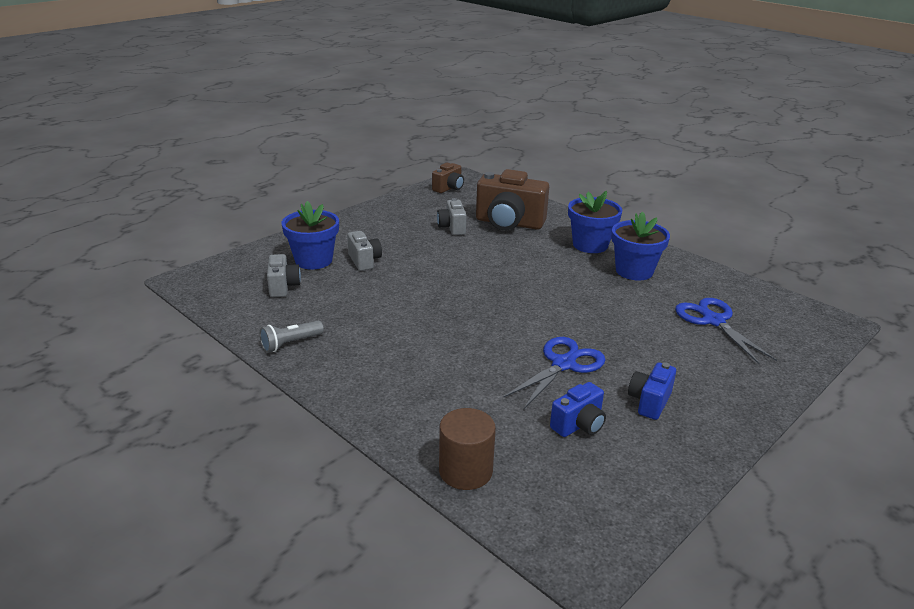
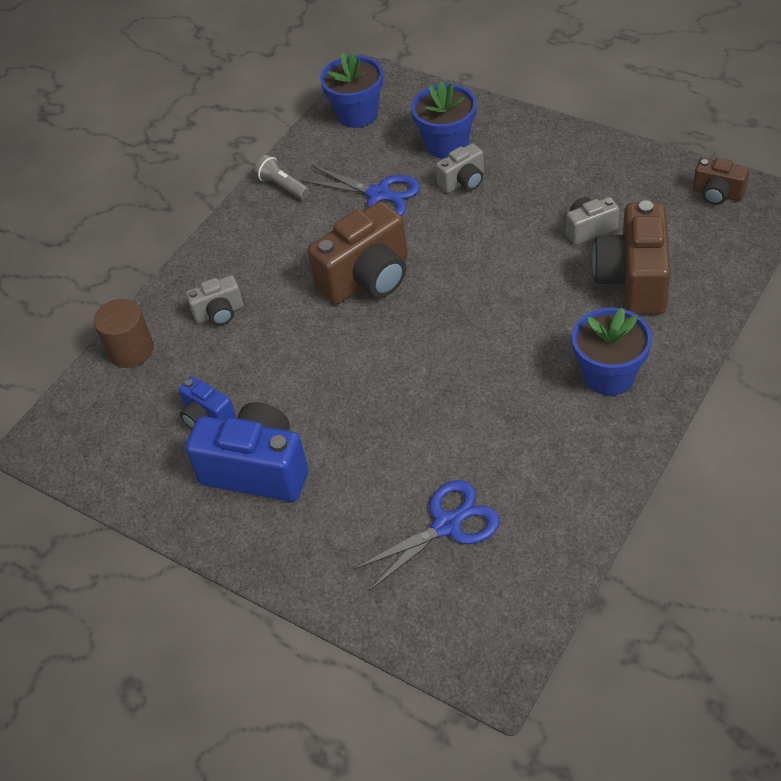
camera: 85 degrees right, 20 degrees up
grey camera [267,254,301,297] -> grey camera moved to [186,275,244,325]
blue scissors [504,337,606,409] -> blue scissors moved to [301,165,420,216]
blue flower pot [611,211,670,281] -> blue flower pot moved to [320,53,383,128]
blue camera [628,362,676,420] -> blue camera [185,402,309,502], size x1.89
none -> brown camera [308,201,408,304]

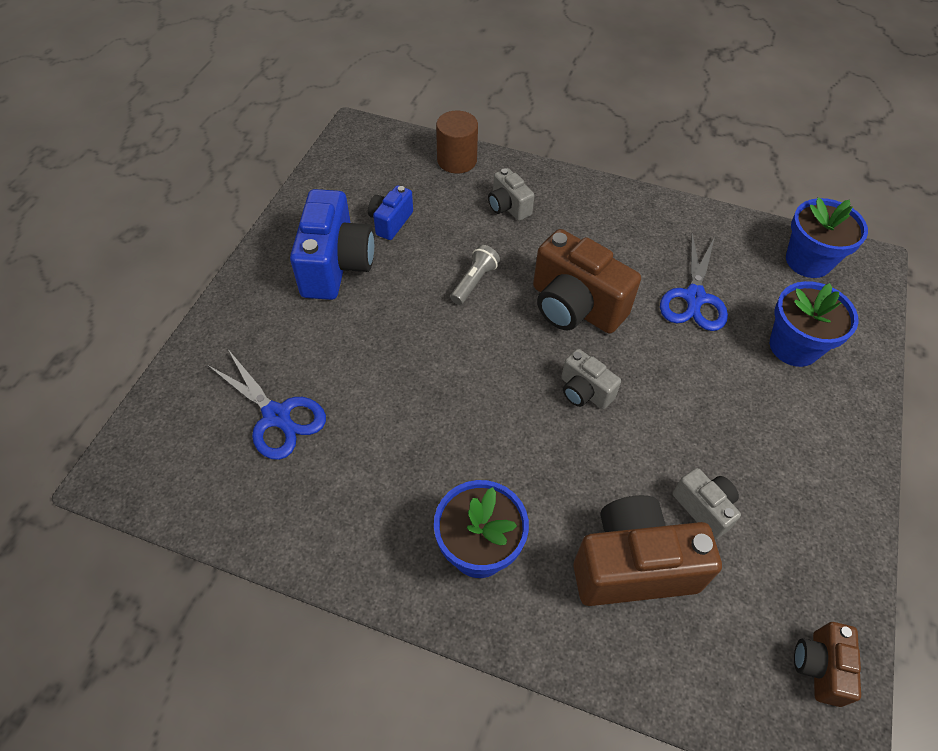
camera: 70 degrees right, 5 degrees up
grey flashlight [254,155,310,200] -> grey flashlight moved to [450,245,500,305]
grey camera [436,143,484,193] -> grey camera moved to [561,349,621,409]

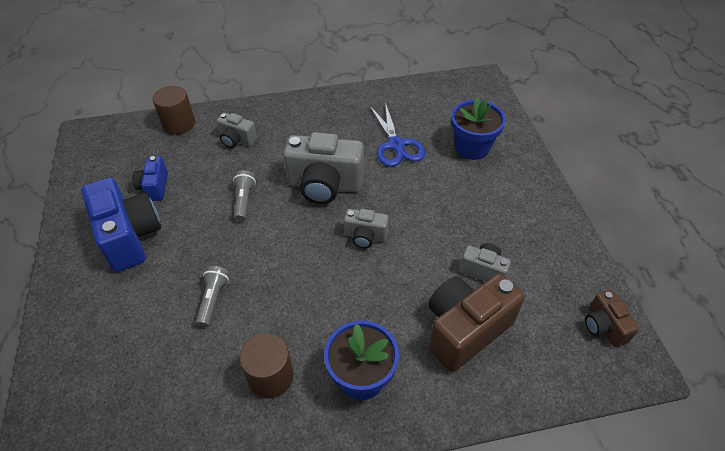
camera: 30 degrees left, 5 degrees down
blue scissors [207,351,326,460] -> none
brown camera [533,229,641,334] -> grey camera [283,132,364,204]
blue flower pot [786,197,868,278] -> none
none -> grey flashlight [196,266,230,327]
none -> brown cylinder [239,333,294,398]

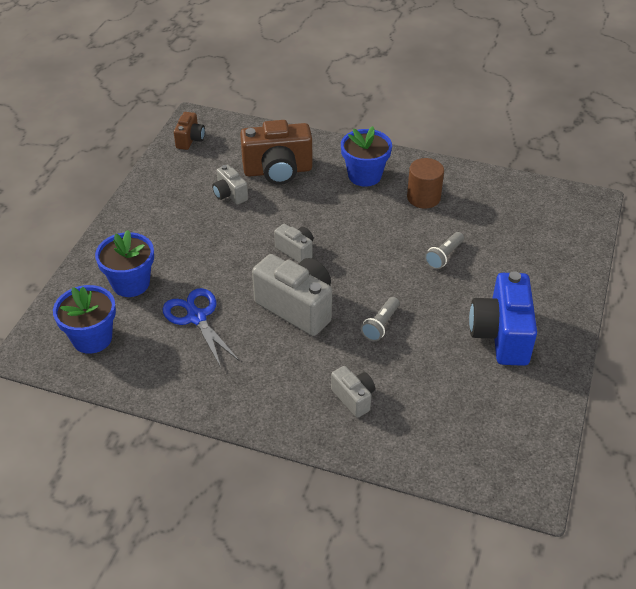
camera: 150 degrees left, 5 degrees down
blue camera [132,156,168,201] -> none
brown cylinder [153,86,195,135] -> none
blue scissors [370,102,425,167] -> blue scissors turned 45 degrees counterclockwise [162,288,240,368]
none -> blue flower pot [53,285,116,354]

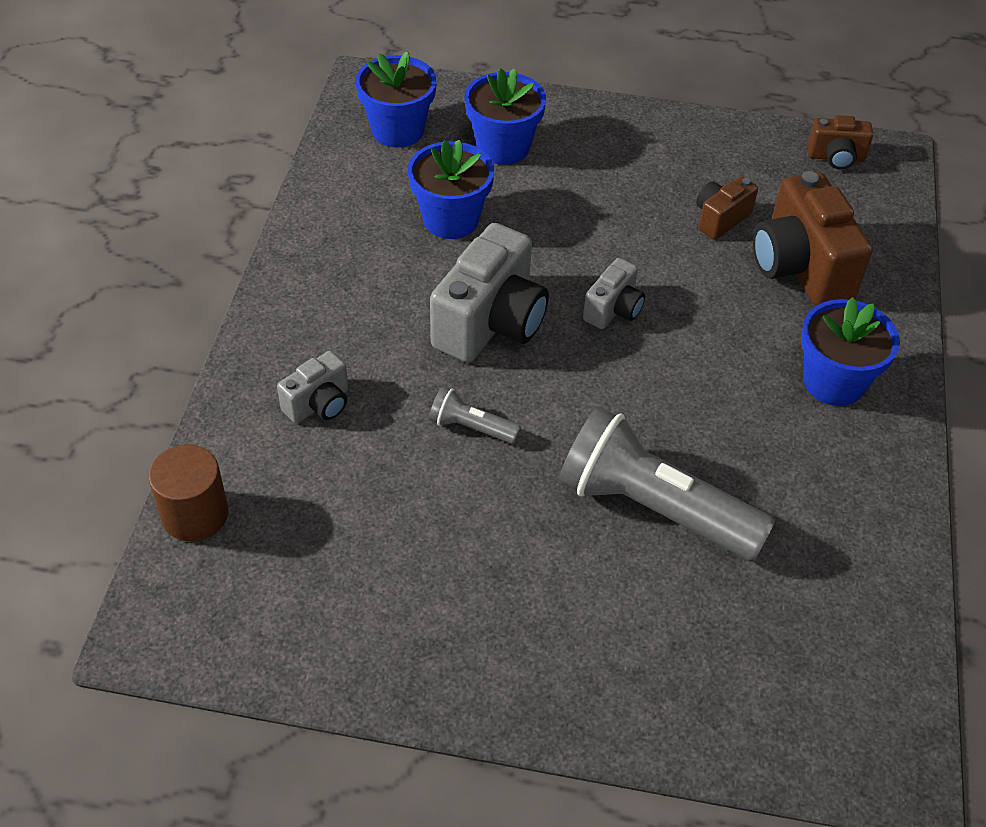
camera: 80 degrees right, 5 degrees up
blue scissors [162,288,240,368] -> blue flower pot [408,140,494,239]
grey camera [212,165,248,205] -> brown camera [696,177,758,240]
brown cylinder [407,158,444,208] -> brown cylinder moved to [148,444,228,542]
grey flashlight [425,232,464,269] -> grey flashlight [559,406,775,560], size x2.22
blue camera [469,271,537,366] -> none

